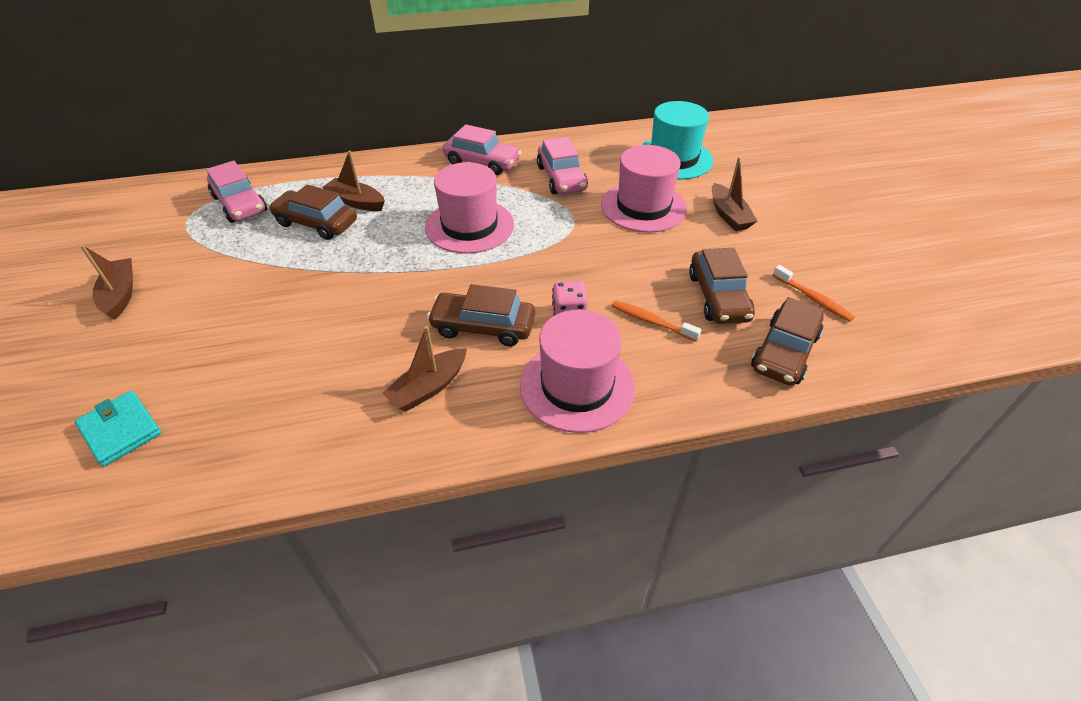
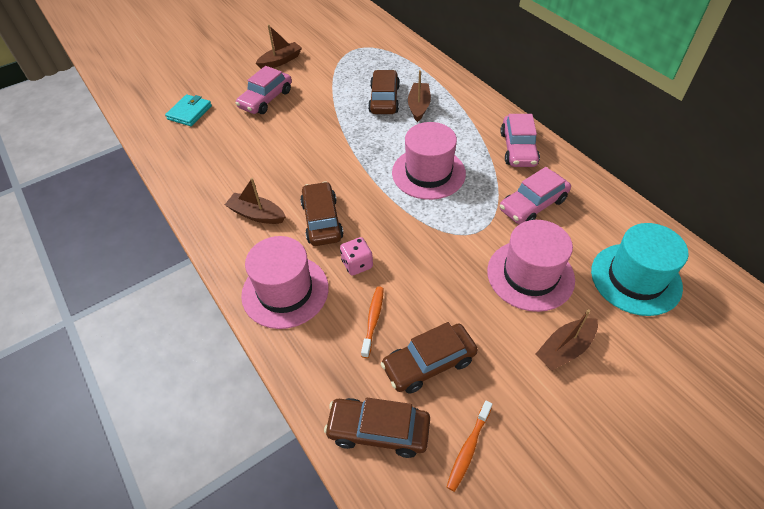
camera: 70 degrees right, 5 degrees up
pink car [206,161,267,223] -> pink car moved to [236,66,292,114]

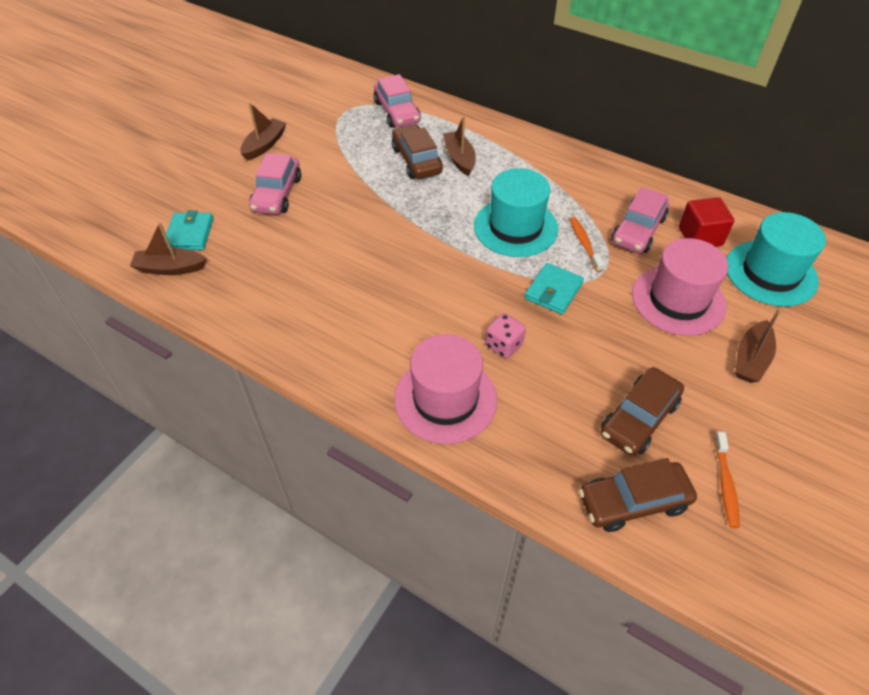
camera: 25 degrees left, 0 degrees up
brown boat [225,178,286,224] -> brown boat moved to [130,222,207,275]
brown car [300,181,344,246] -> none
orange toothbrush [361,286,384,358] -> orange toothbrush moved to [570,217,604,272]
pink hat [392,122,466,200] -> turquoise hat [474,168,558,257]
pink car [500,114,540,167] -> pink car moved to [374,74,421,128]
none -> turquoise wallet [524,263,584,314]
none -> red cube [679,197,734,247]

